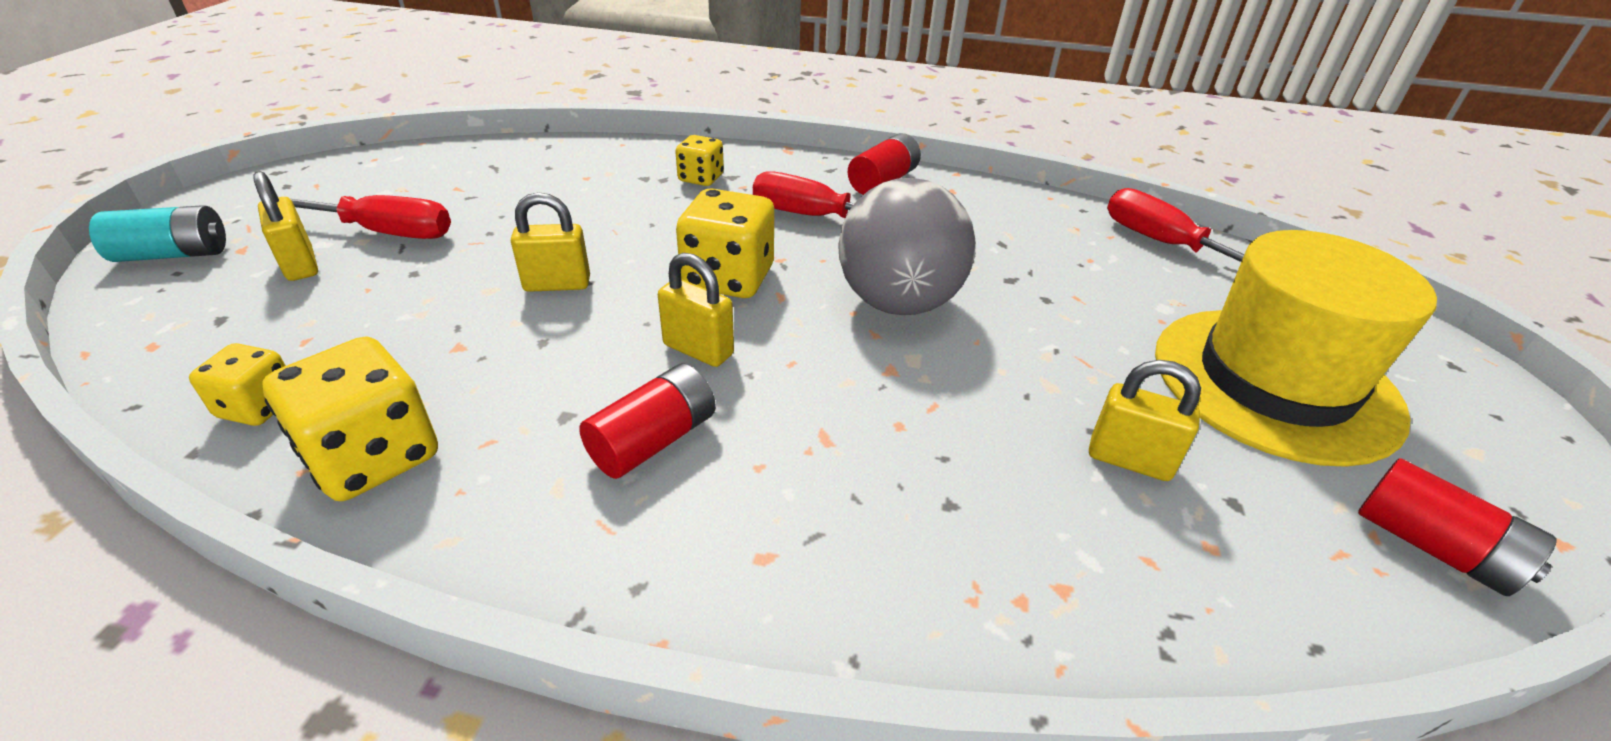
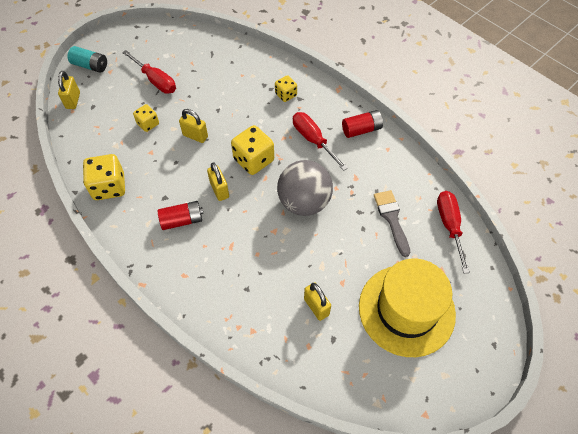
camera: 35 degrees right, 20 degrees up
yellow dice [189,343,286,426] -> yellow dice moved to [133,104,159,132]
yellow padlock [253,171,318,281] -> yellow padlock moved to [58,71,80,109]
red battery [1358,458,1557,596] -> none
none -> grey brush [374,190,410,257]

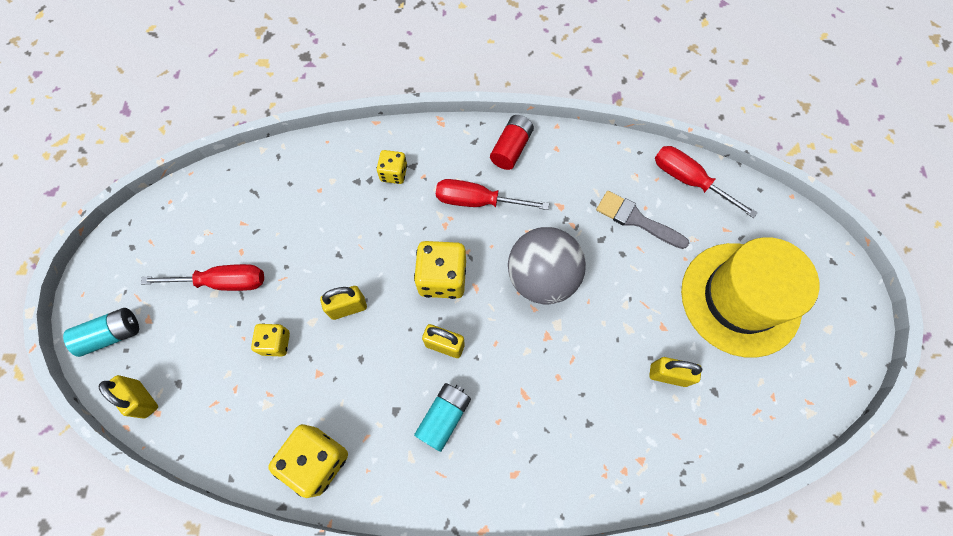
camera: 45 degrees left, 10 degrees up
red battery [158,201,204,230] -> turquoise battery [414,383,471,452]

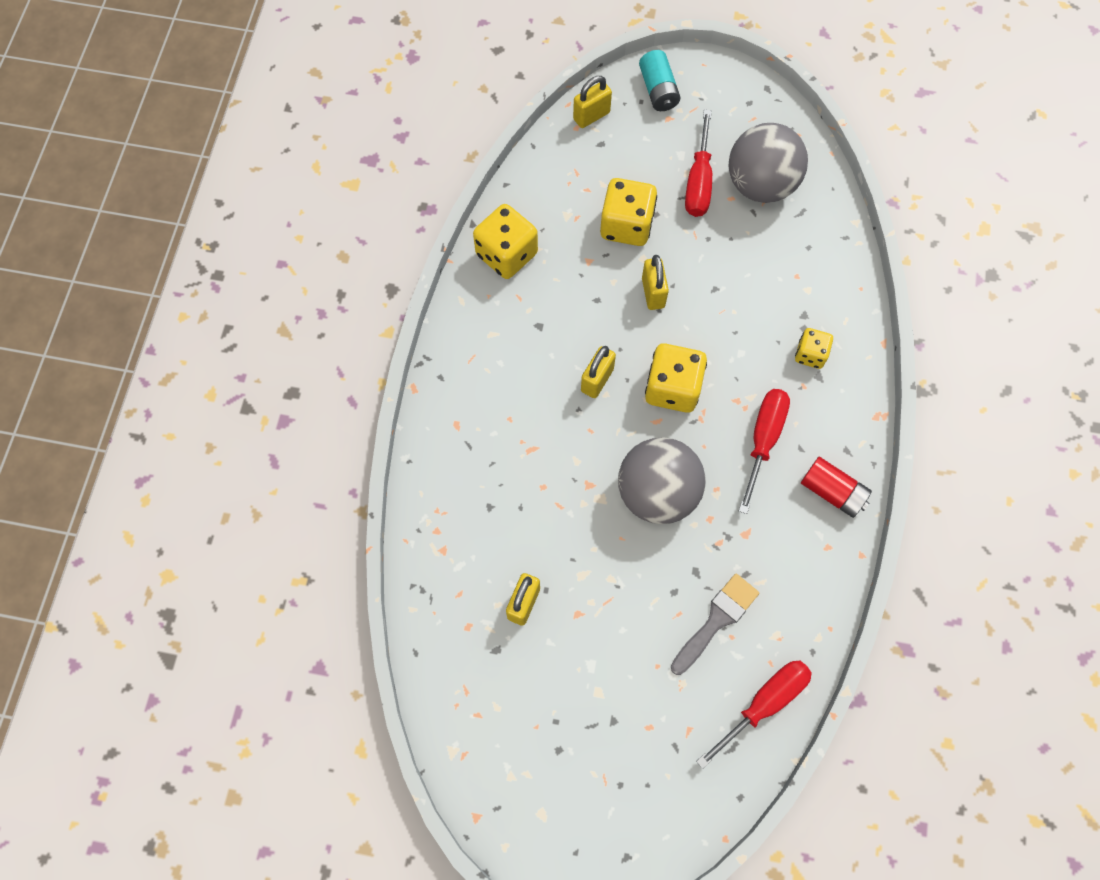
camera: 100 degrees right, 0 degrees up
yellow dice [251,323,290,356] -> yellow dice [600,178,657,246], size x1.72
turquoise battery [414,383,471,452] -> none
yellow hat [681,237,819,358] -> none
none -> grey ball [729,123,808,203]

